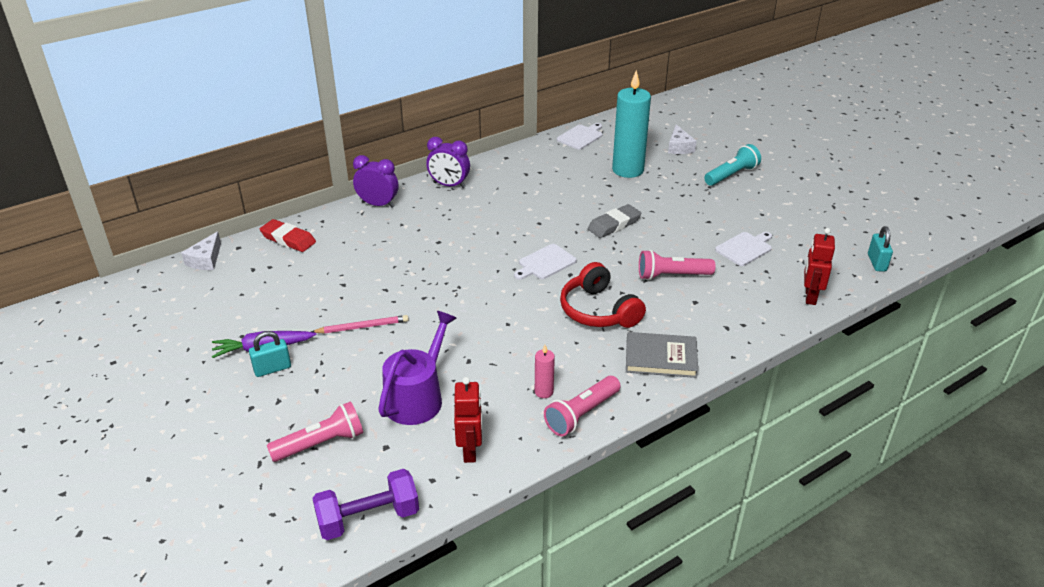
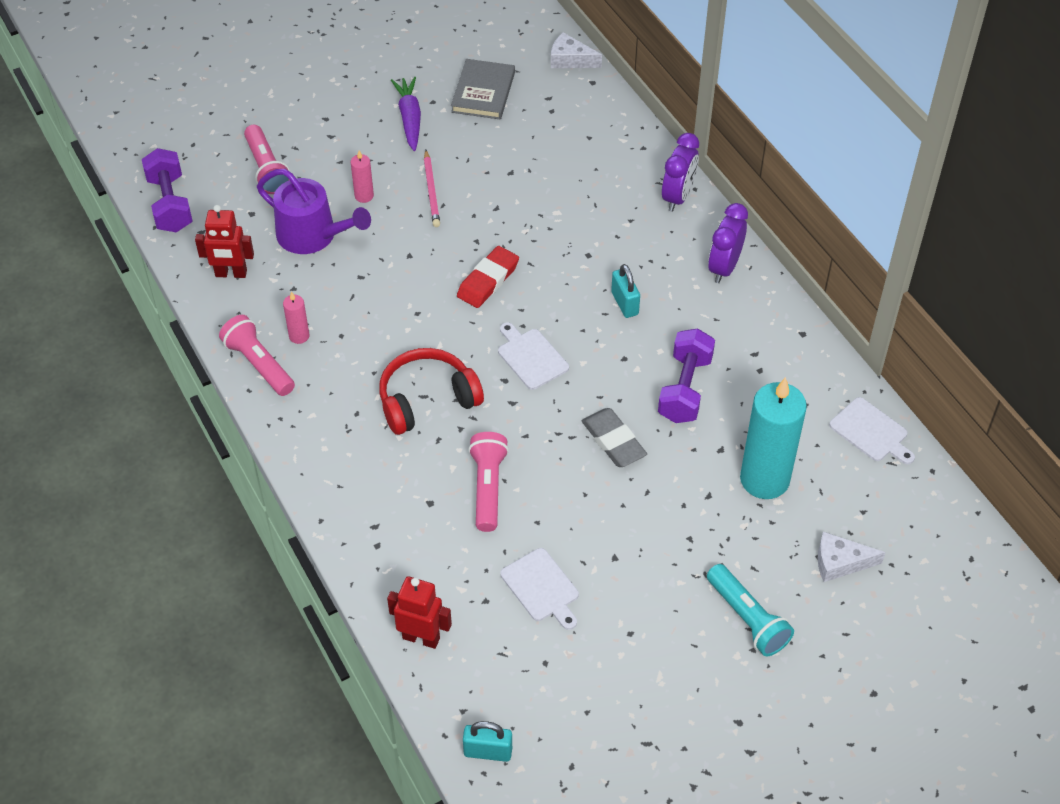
camera: 95 degrees right, 15 degrees up
turquoise padlock [249,331,291,377] -> turquoise padlock moved to [611,264,640,318]
red eraser [260,219,316,252] -> red eraser moved to [457,246,519,308]
grey book [626,332,698,378] -> grey book moved to [451,59,515,119]
none -> pink candle [351,151,374,203]
none -> purple dumbbell [658,328,715,423]

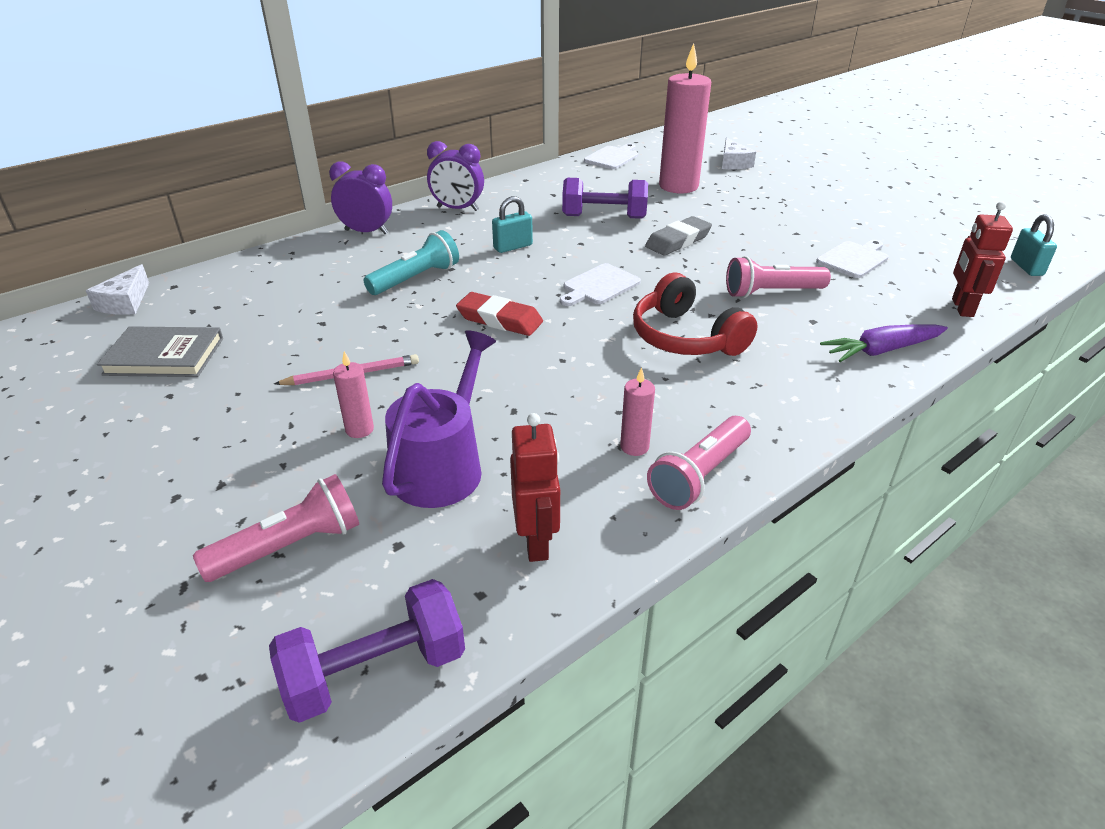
camera: 100 degrees left, 15 degrees down
purple carrot [391,77,421,151] -> purple carrot moved to [820,324,948,362]
turquoise flashlight [707,564,794,656] -> turquoise flashlight moved to [364,230,459,295]
turquoise candle [740,377,807,499] -> pink candle [659,43,711,193]

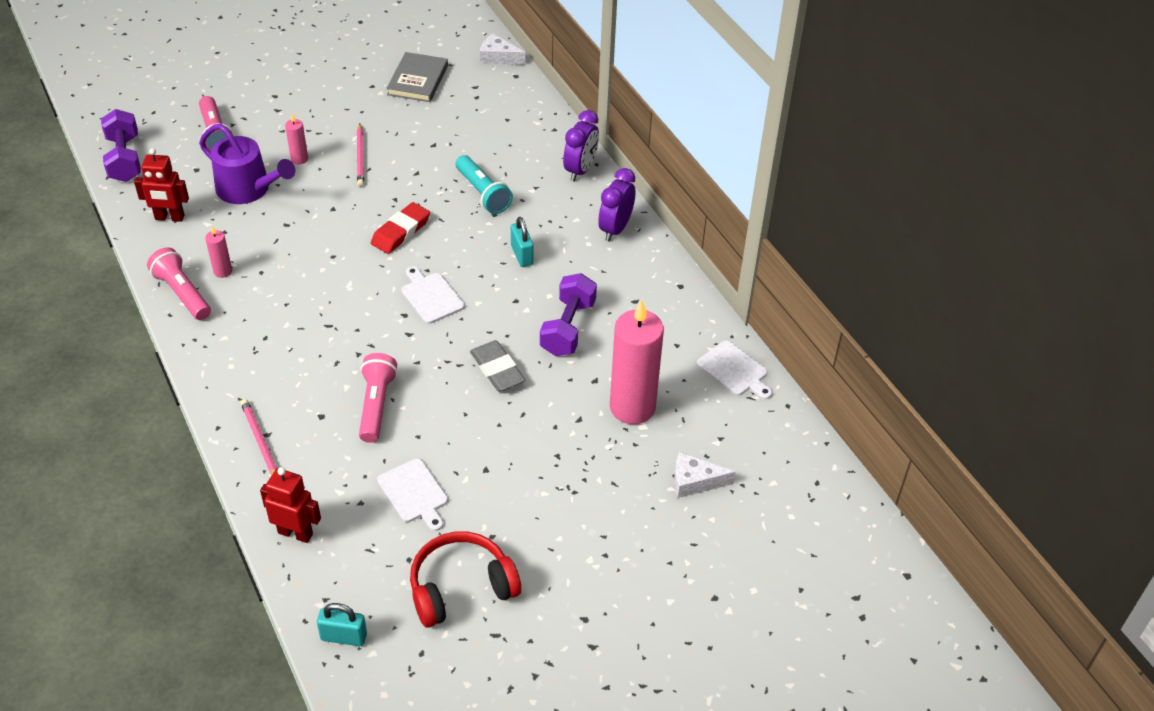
camera: 100 degrees right, 10 degrees up
red headphones [633,273,758,356] -> red headphones moved to [410,531,521,628]
purple carrot [820,324,948,362] -> pink pencil [241,399,277,475]

